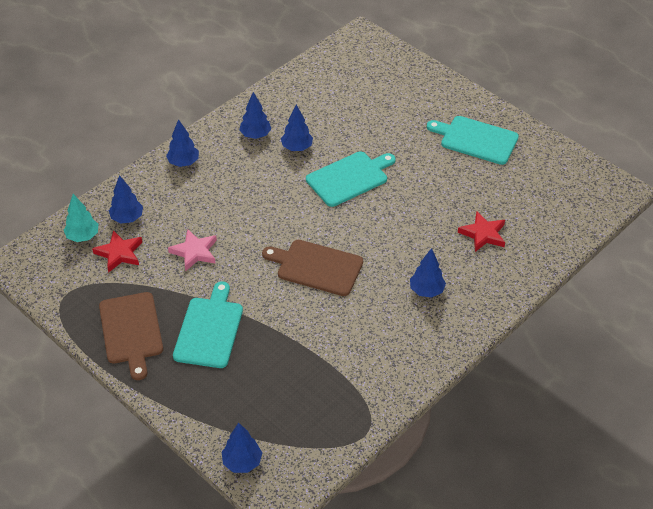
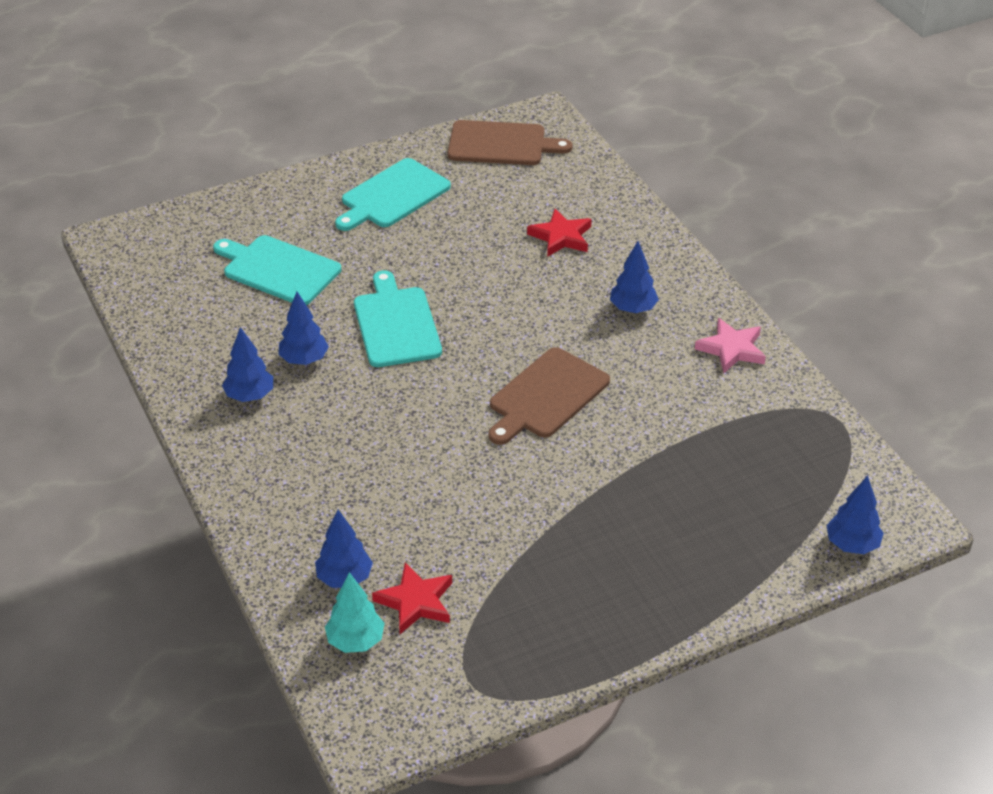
camera: 70 degrees left, 5 degrees down
brown cutting board [99,292,163,380] -> brown cutting board moved to [448,120,573,165]
blue tree [166,119,199,167] -> none
pink star [168,229,217,271] -> pink star moved to [695,318,766,373]
turquoise cutting board [173,282,243,368] -> turquoise cutting board moved to [213,235,341,305]

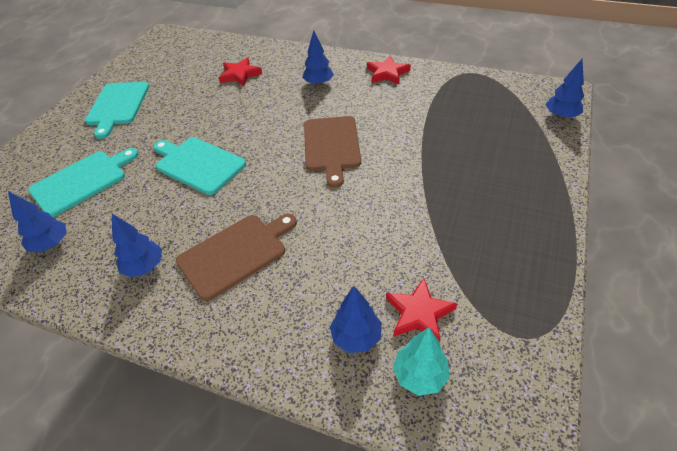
camera: 40 degrees left, 5 degrees up
turquoise cutting board [213,235,341,305] -> turquoise cutting board turned 150 degrees clockwise [28,148,139,217]
blue tree [278,292,329,365] -> blue tree moved to [8,191,66,252]
brown cutting board [448,120,573,165] -> brown cutting board moved to [176,214,297,301]
pink star [695,318,766,373] -> red star [367,55,411,85]

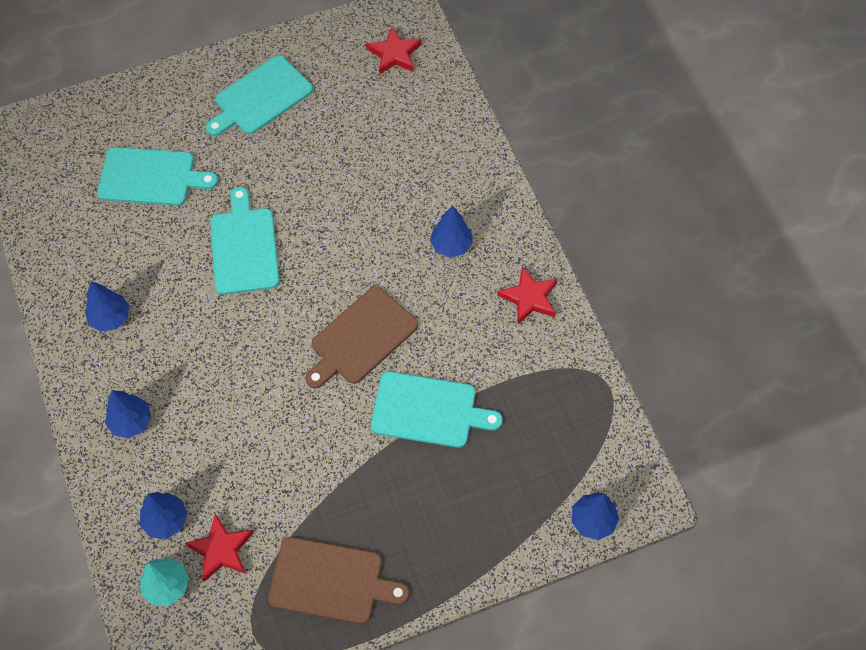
camera: 45 degrees right, 15 degrees up
blue tree [8,191,66,252] -> blue tree moved to [105,390,152,439]
brown cutting board [176,214,297,301] -> brown cutting board moved to [268,537,409,624]
red star [219,57,262,86] -> red star moved to [366,27,421,75]
none -> turquoise cutting board [371,371,503,448]

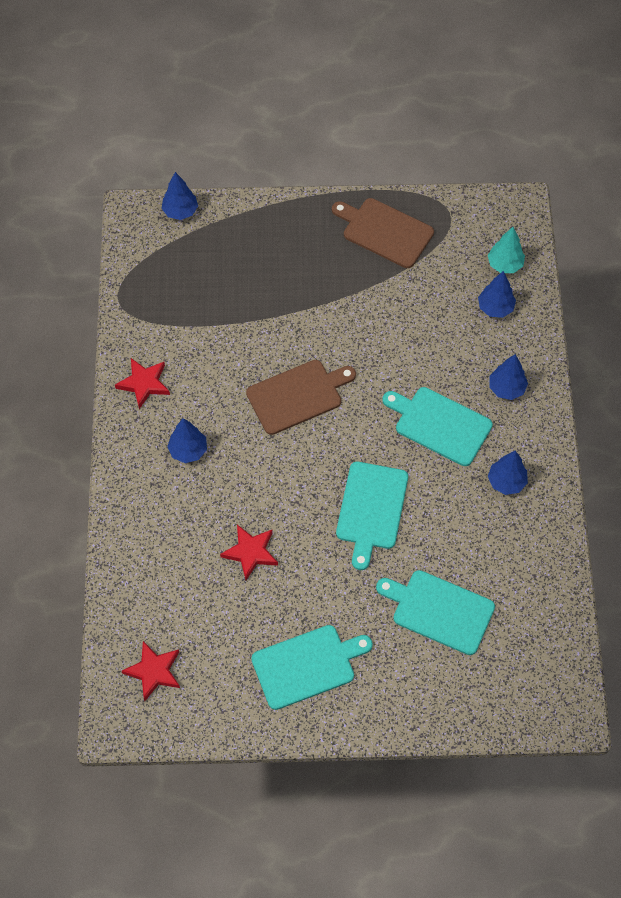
camera: 160 degrees left, 0 degrees up
red star [184,513,253,582] -> red star moved to [220,525,278,580]
turquoise cutting board [371,371,503,448] -> turquoise cutting board moved to [382,387,493,466]

